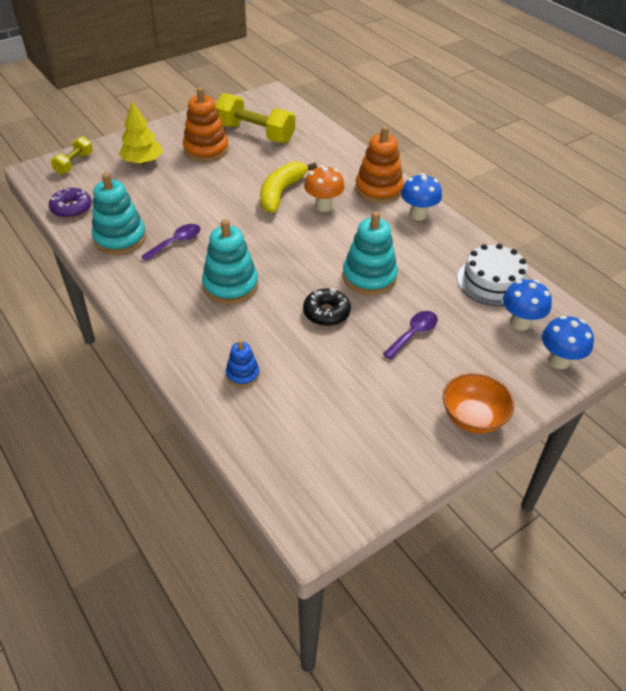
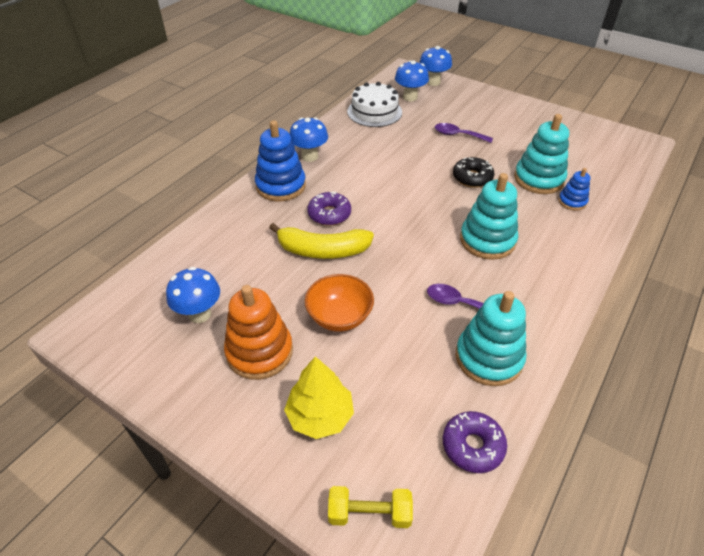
camera: 110 degrees left, 0 degrees up
yellow dumbbell [215,93,295,143] -> blue mushroom [166,267,220,323]
orange mushroom [304,165,345,212] -> purple donut [307,191,351,226]
turquoise stacking toy [342,211,398,295] -> turquoise stacking toy moved to [514,114,569,194]
orange stacking toy [355,126,404,203] -> blue stacking toy [255,120,306,201]
orange bowl [443,373,514,433] -> orange bowl moved to [305,274,374,332]

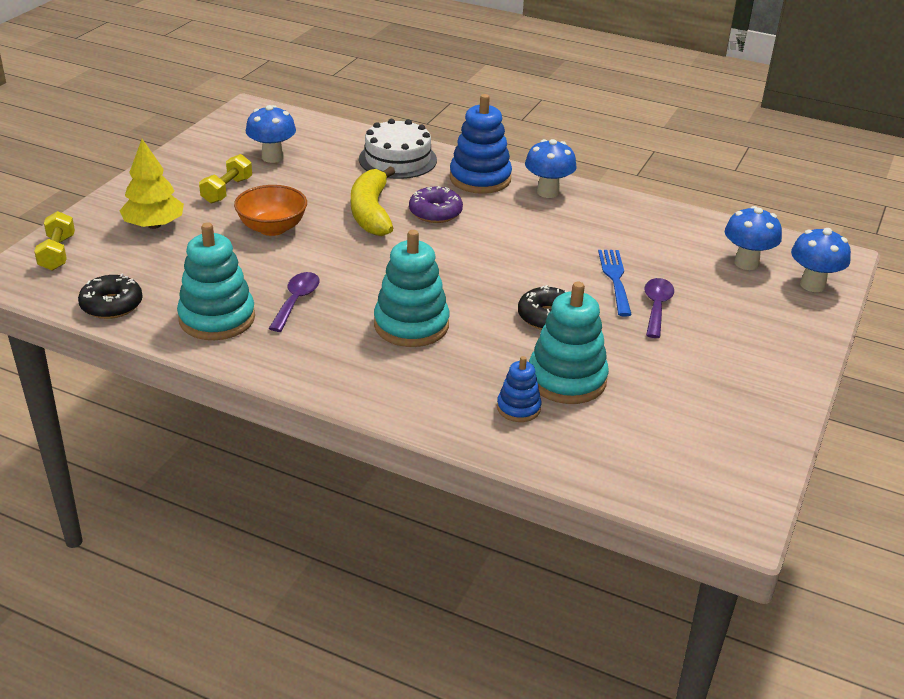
camera: 80 degrees right, 10 degrees down
orange stacking toy [224,285,293,380] -> yellow dumbbell [199,154,252,204]
white cake [347,82,402,127] -> white cake moved to [359,119,437,179]
purple donut [443,411,507,473] -> black donut [78,273,143,319]
none -> blue fork [598,250,632,316]

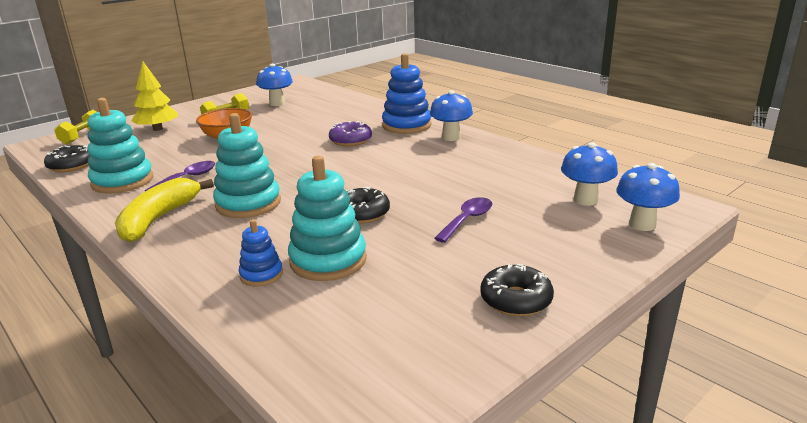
camera: 25 degrees right, 10 degrees down
yellow banana [351,166,395,236] -> yellow banana moved to [115,178,214,243]
white cake [359,119,437,179] -> none
blue fork [598,250,632,316] -> none
none -> black donut [480,264,554,316]

